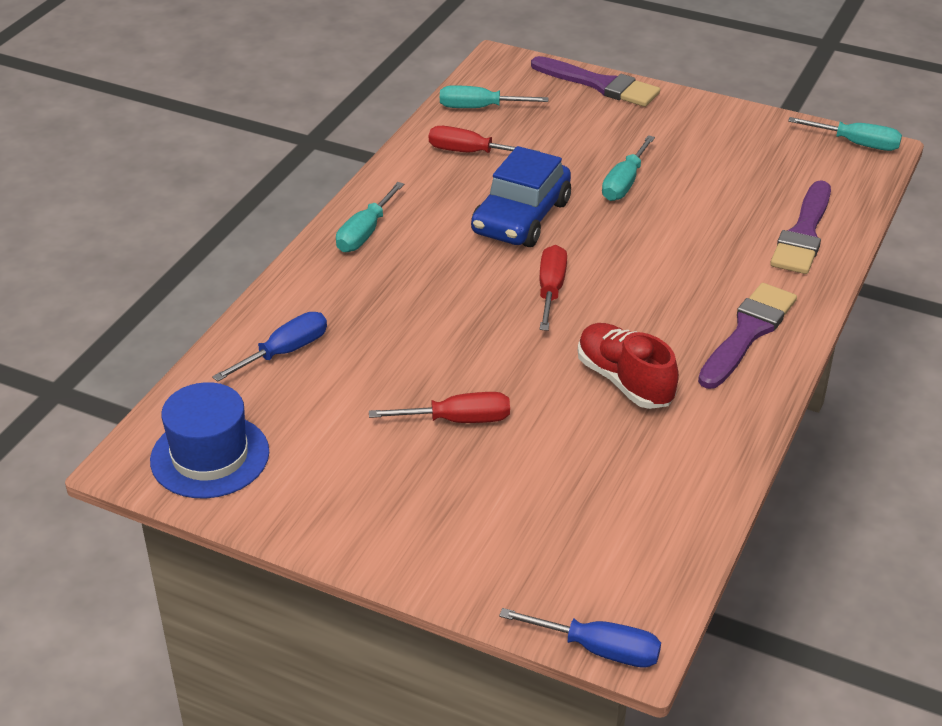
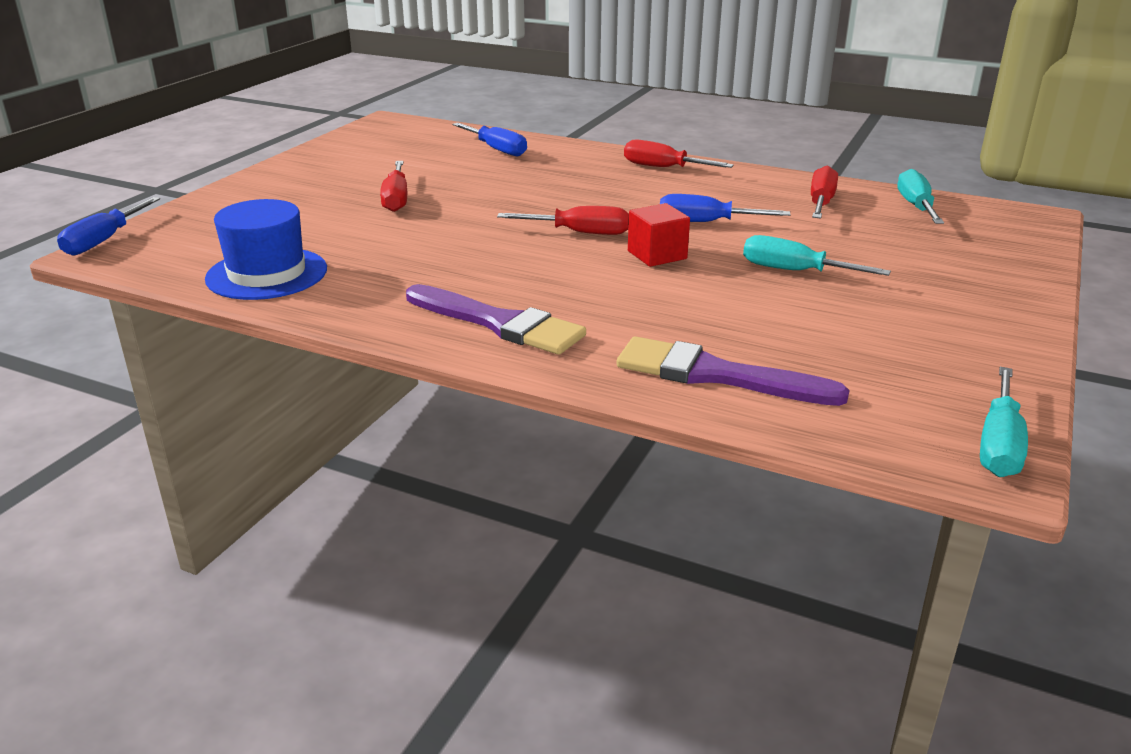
camera: 90 degrees right, 10 degrees down
blue hat [150,382,269,498] -> blue hat moved to [205,199,327,300]
turquoise screwdriver [336,182,405,252] -> red screwdriver [624,139,734,168]
blue car [471,146,571,247] -> blue screwdriver [660,194,791,222]
purple brush [531,56,660,107] -> none
red shoe [578,323,679,409] -> none
none -> red cube [628,203,690,267]

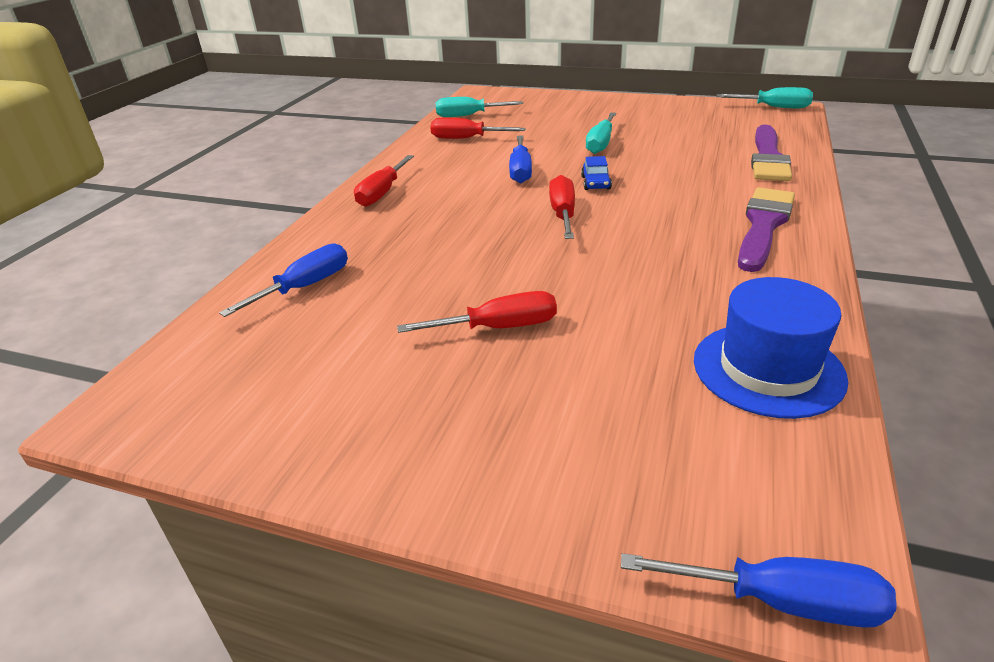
camera: 95 degrees left, 5 degrees up
red cube [628,203,690,267] -> blue car [581,156,612,190]

